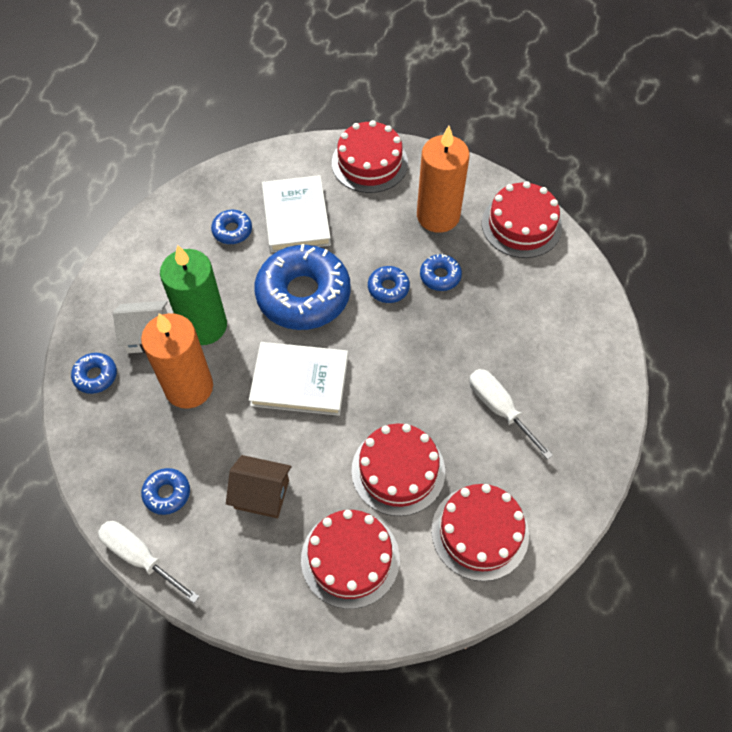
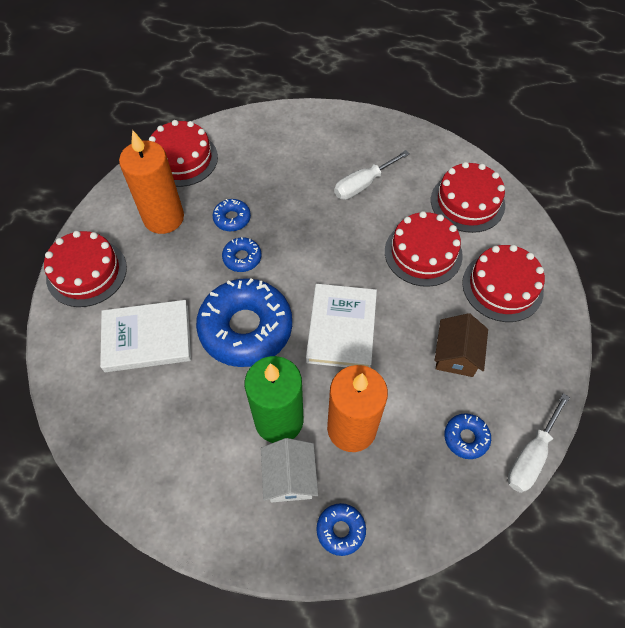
camera: 90 degrees left, 0 degrees up
blue donut [211,210,252,244] -> none

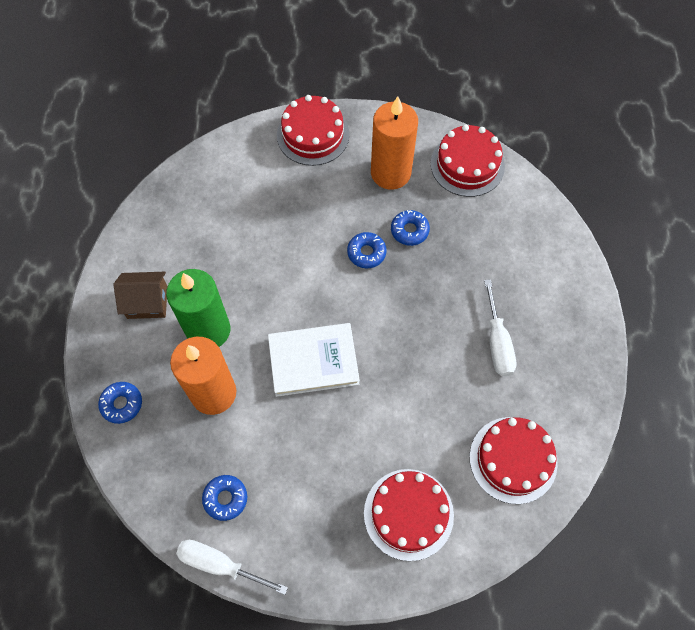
camera: 75 degrees right, 5 degrees up
white book [100,300,191,372] -> none
blue donut [196,278,292,367] -> none
white house [261,438,318,503] -> none
white screwdriver [334,150,410,200] -> white screwdriver turned 135 degrees counterclockwise [484,279,516,376]
red cake [385,211,463,287] -> none
brown house [435,313,488,377] -> brown house moved to [114,272,168,319]

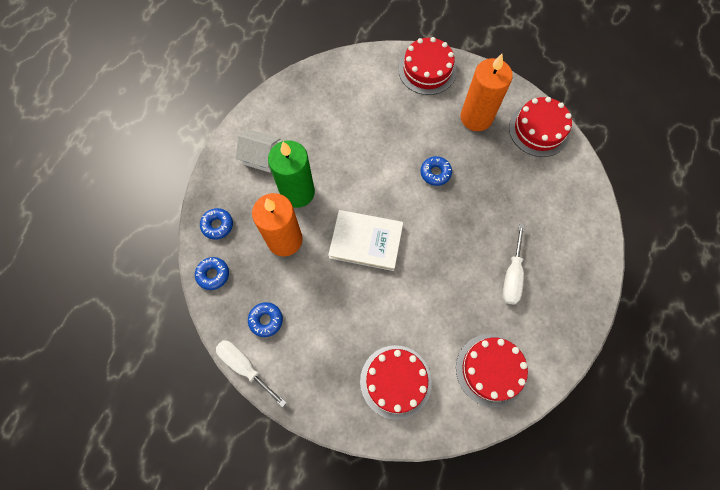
camera: 20 degrees right, 5 degrees up
brown house [114,272,168,319] -> white house [236,129,280,173]
blue donut [391,210,430,246] -> blue donut moved to [195,257,229,290]

